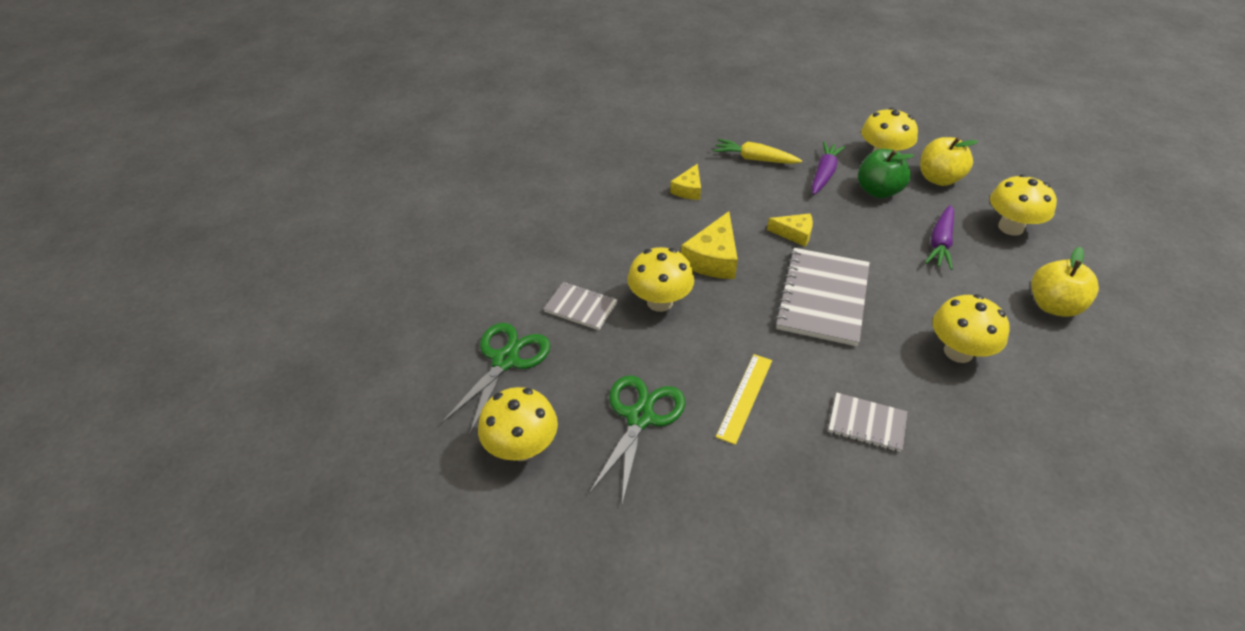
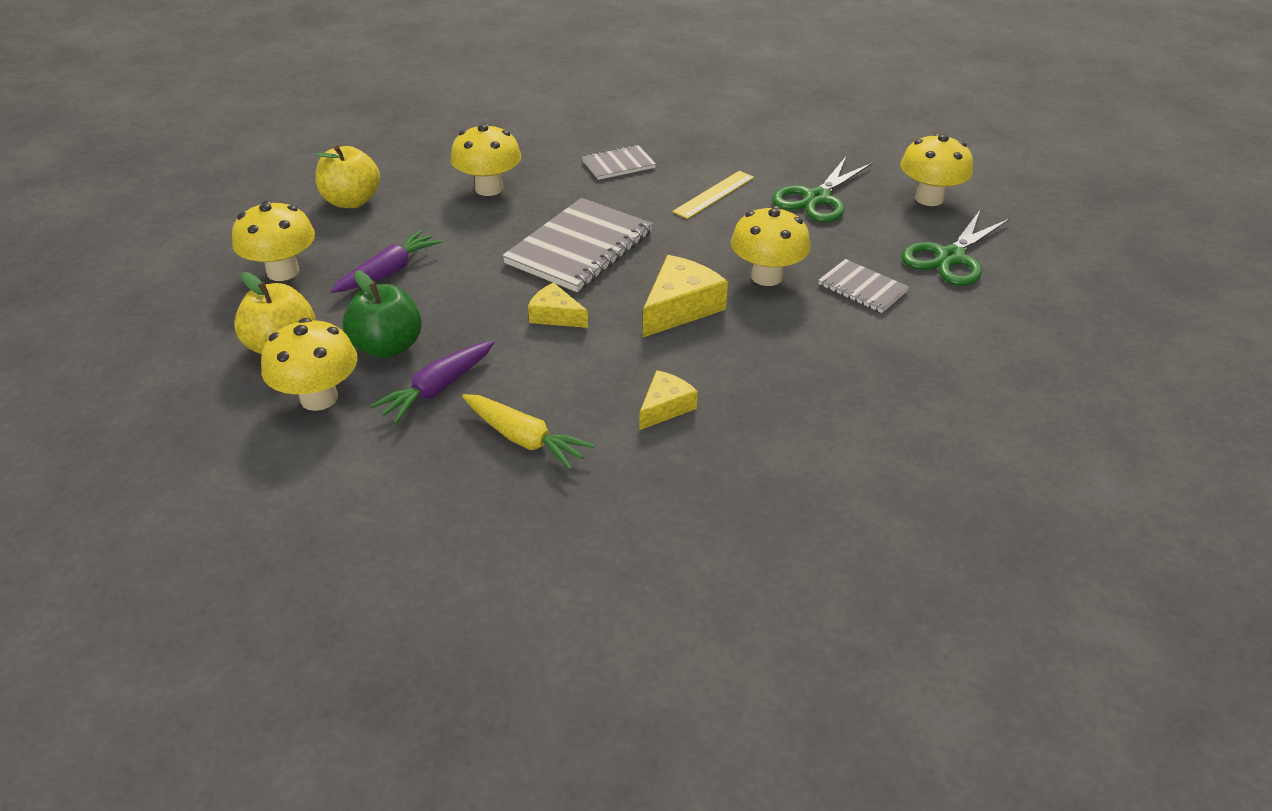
camera: 165 degrees left, 5 degrees down
grey notebook [828,392,907,452] -> grey notebook turned 60 degrees counterclockwise [582,145,656,180]

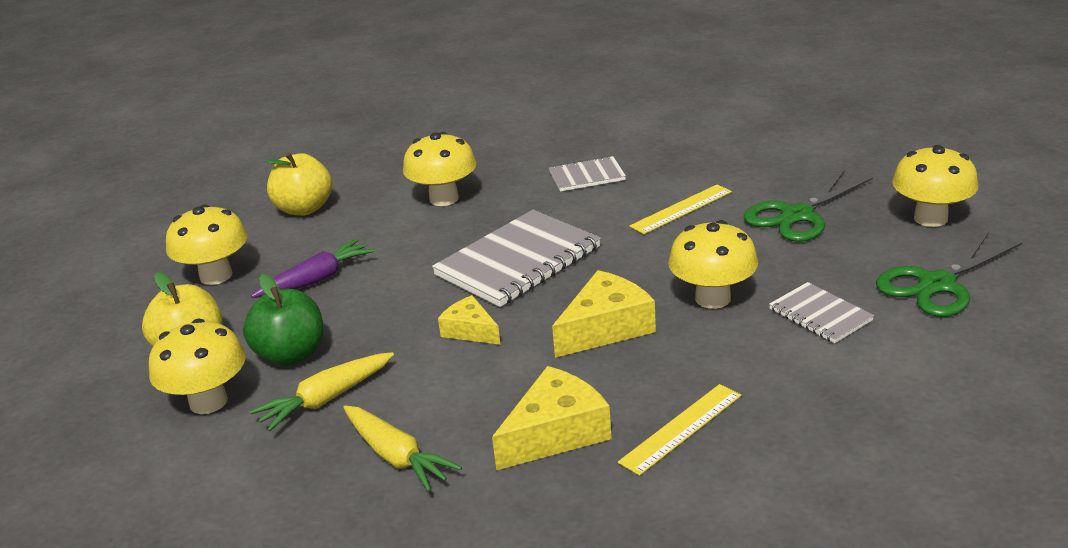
camera: 15 degrees right, 10 degrees down
purple carrot [370,340,494,424] -> yellow carrot [250,352,394,431]
yellow cheese [639,370,698,430] -> yellow cheese [492,366,612,470], size x1.63
none -> yellow ruler [618,384,741,476]

